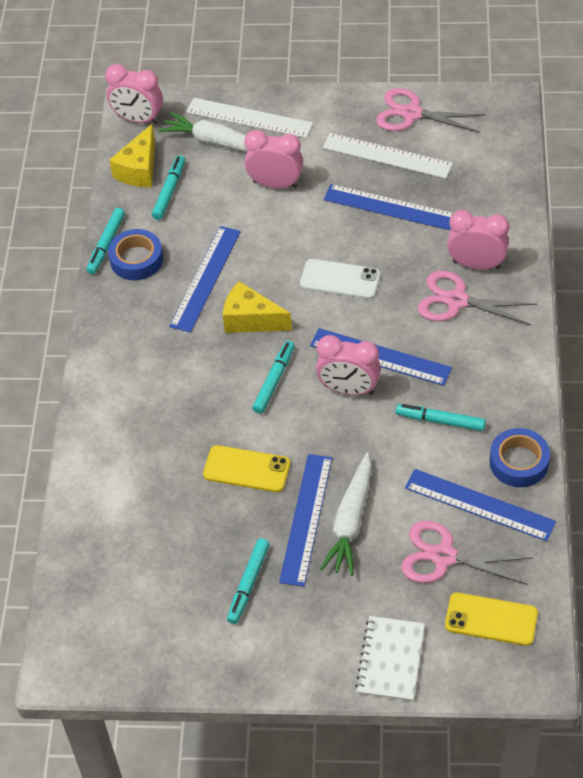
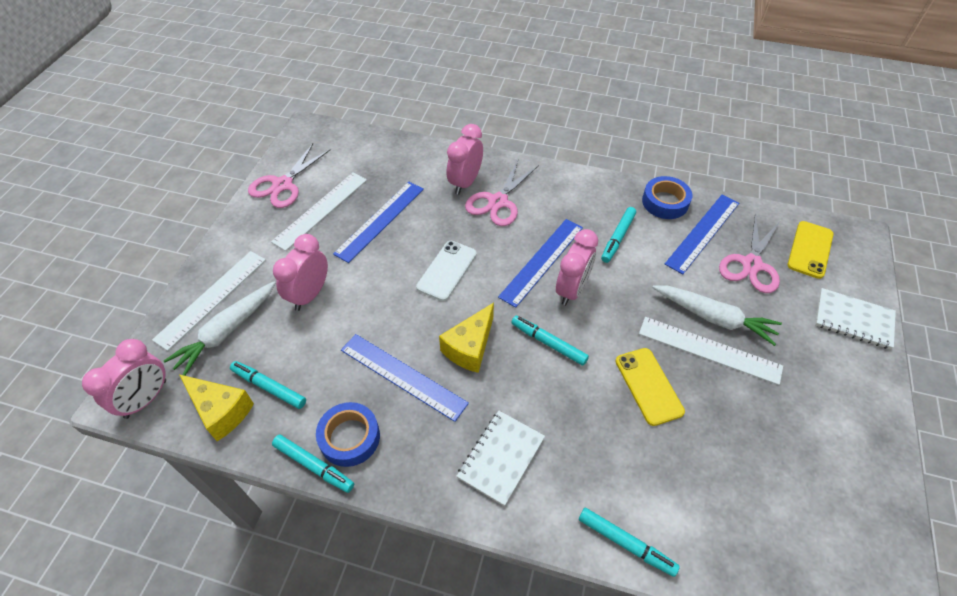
camera: 80 degrees left, 0 degrees up
yellow phone [203,445,290,492] -> yellow phone turned 45 degrees counterclockwise [615,348,685,426]
turquoise marker [227,538,270,624] -> turquoise marker moved to [579,508,680,577]
blue ruler [279,454,332,587] -> white ruler [639,317,783,385]
none -> white notebook [457,411,545,506]

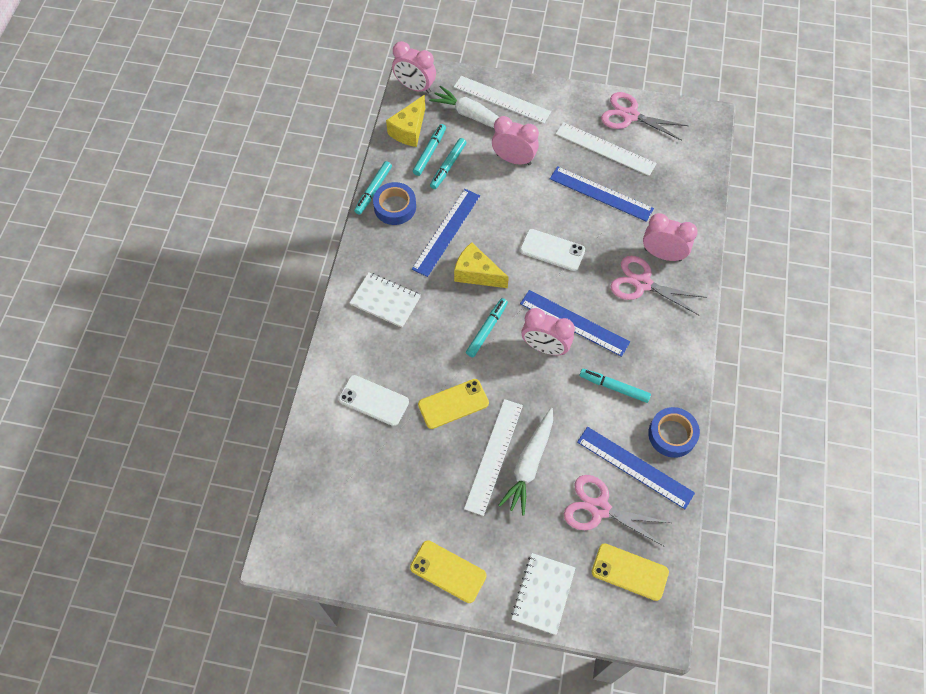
camera: 85 degrees right, 10 degrees up
turquoise marker [579,508,680,577] -> turquoise marker moved to [430,138,467,189]
none -> white phone [338,375,409,426]
none -> yellow phone [410,540,487,603]

